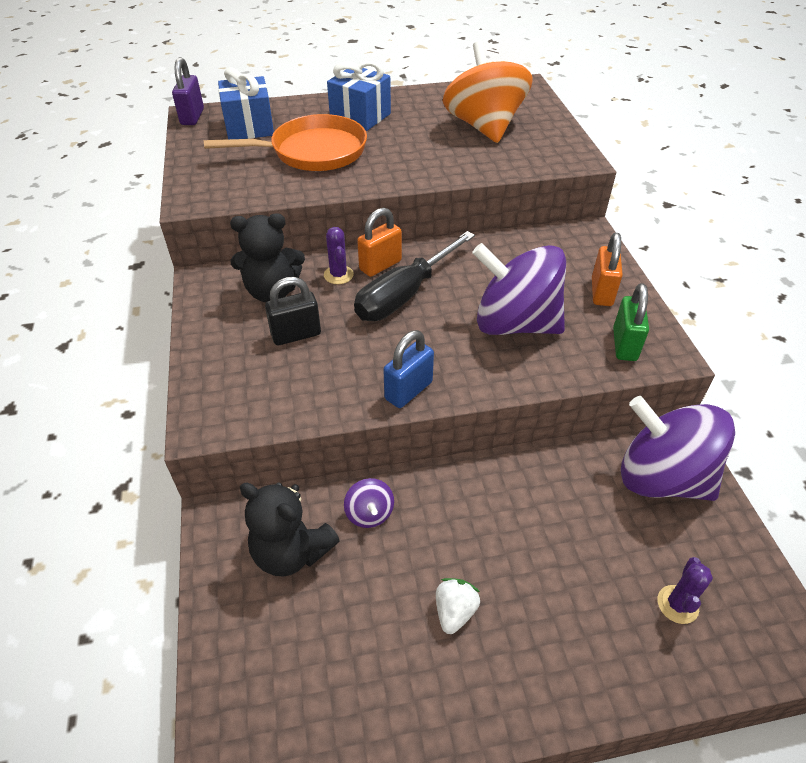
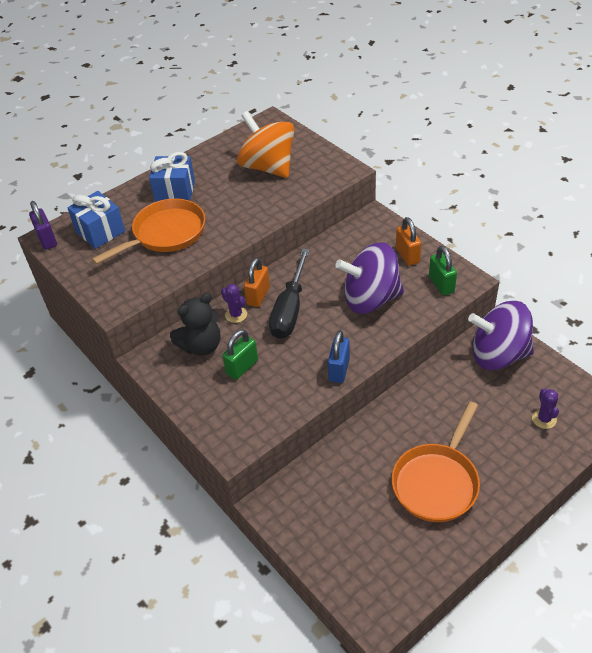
camera: 25 degrees left, 0 degrees up
black teddy bear [240,482,340,577] -> none
black padlock [265,277,321,345] -> green padlock [222,329,258,380]
purple spinning top [344,478,394,528] -> none
white strawberry [436,578,480,634] -> orange pan [392,402,480,522]

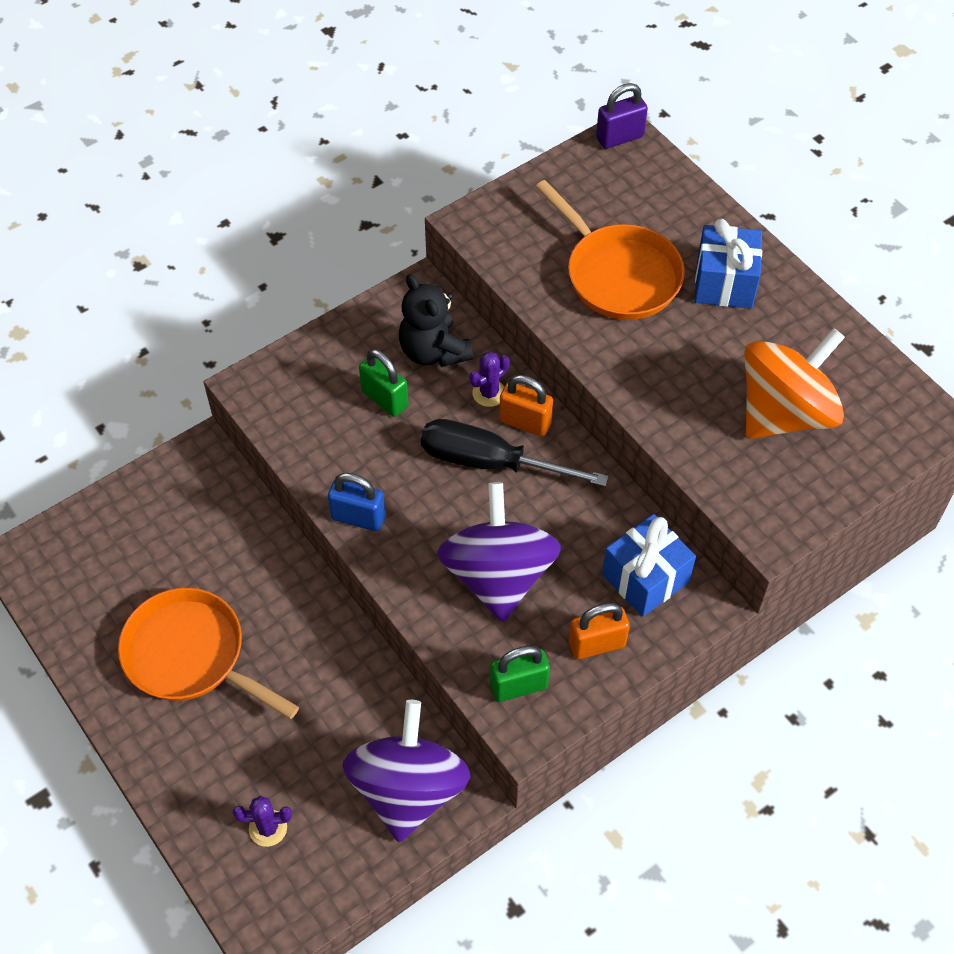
camera: 90 degrees right, 10 degrees up
blue gift [67,191,125,249] -> blue gift moved to [602,514,696,617]

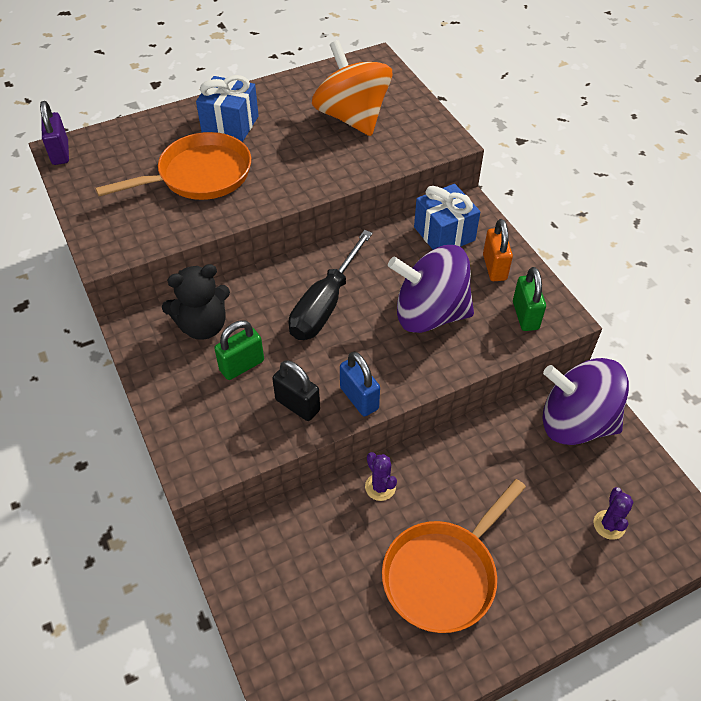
camera: 80 degrees left, 5 degrees down
blue padlock [328,473,385,531] -> blue padlock turned 60 degrees counterclockwise [340,352,380,416]
purple cactus [469,351,510,407] -> purple cactus moved to [365,452,397,501]
orange padlock [499,375,553,437] -> none
none -> black padlock [272,360,320,421]

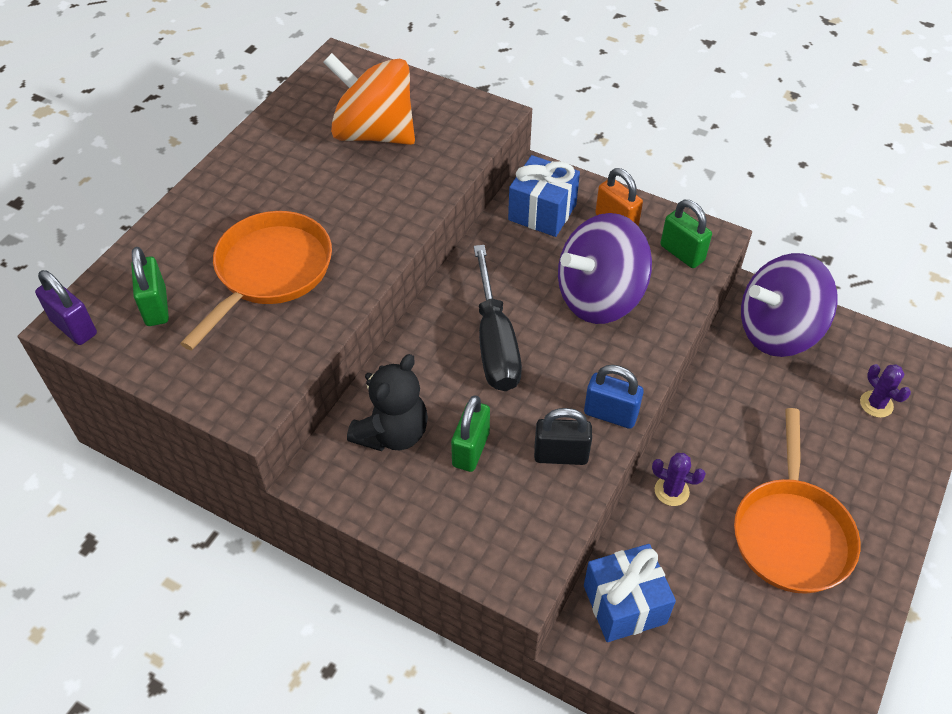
camera: 35 degrees left, 0 degrees up
blue gift [196,75,259,142] -> blue gift moved to [584,544,676,642]
none -> green padlock [131,247,169,326]

